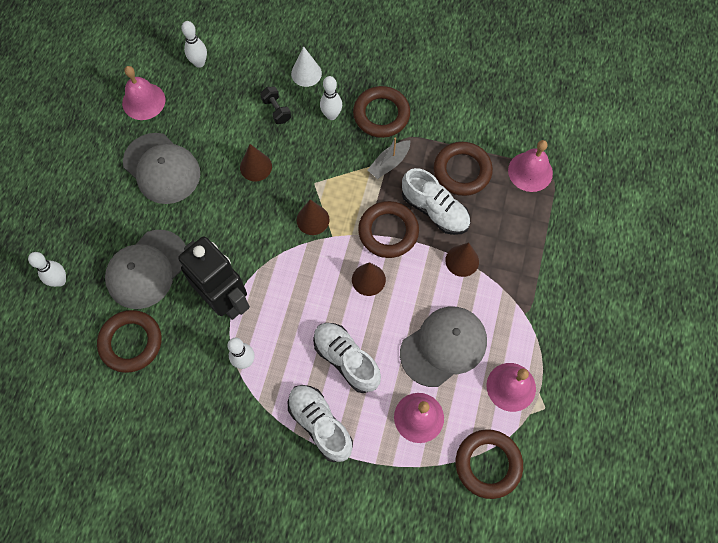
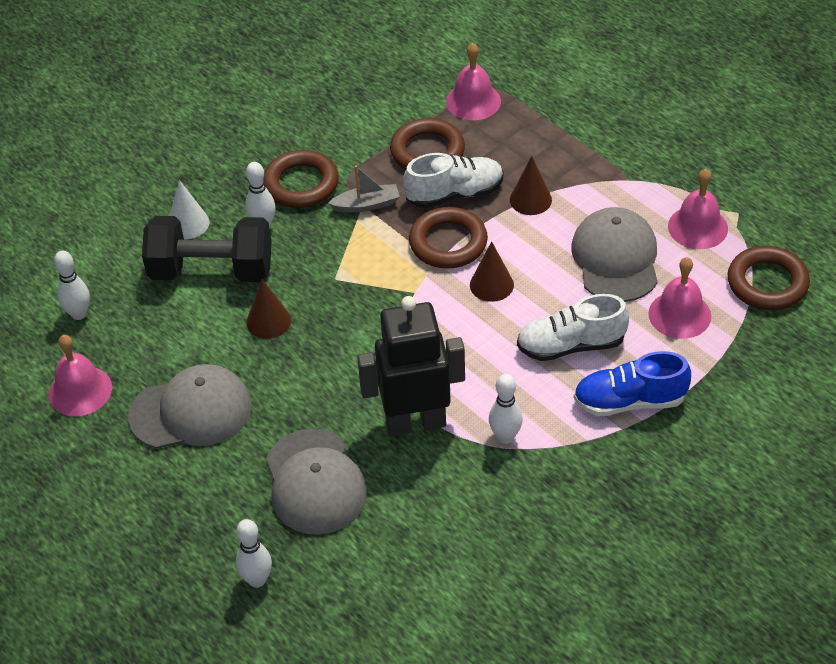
camera: 55 degrees left, 20 degrees down
brown ring [97,310,162,373] -> none
black dumbbell [260,86,291,124] -> black dumbbell [142,216,271,282], size x2.40
white shoe [288,385,353,462] -> blue shoe [574,351,691,416]
brown cone [297,199,330,235] -> none
grey boat [368,138,411,179] -> grey boat turned 90 degrees counterclockwise [328,165,400,213]

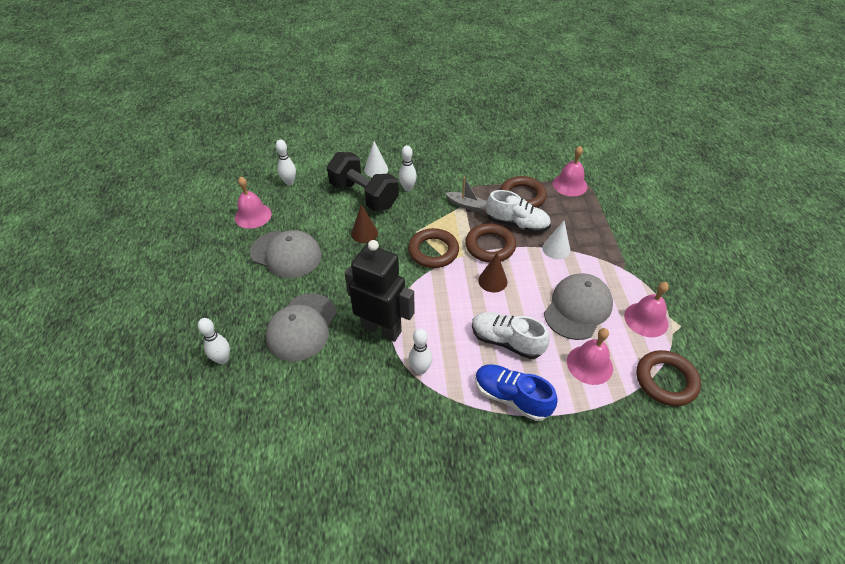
camera: 35 degrees right, 0 degrees up
brown ring [263,150,339,208] -> brown ring moved to [408,228,459,268]
brown cone [510,156,552,215] -> white cone [542,221,570,259]

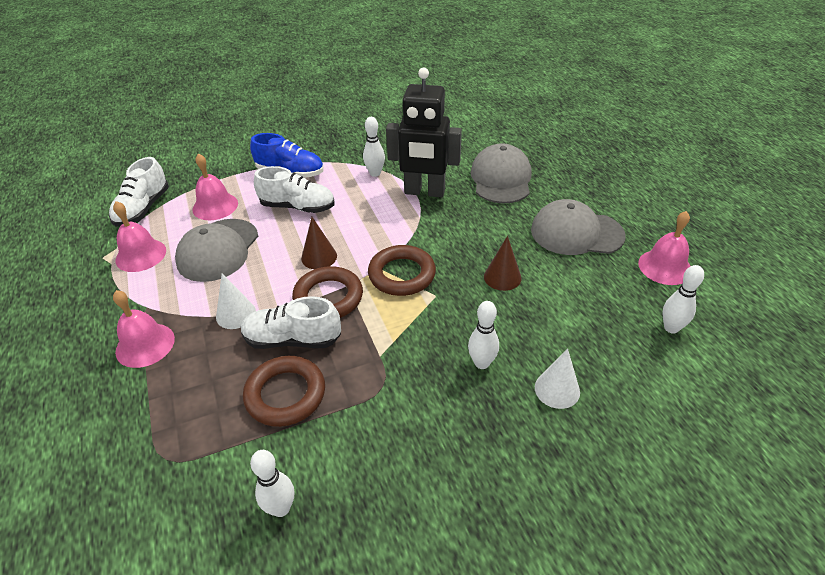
camera: 165 degrees right, 5 degrees down
white bowling pin [198,318,230,364] -> white bowling pin moved to [250,450,294,517]
black dumbbell [327,152,399,211] -> none
grey boat [446,177,487,212] -> none
pink bell [553,146,588,196] -> pink bell moved to [113,290,175,368]
brown ring [636,350,701,406] -> white shoe [109,157,169,227]

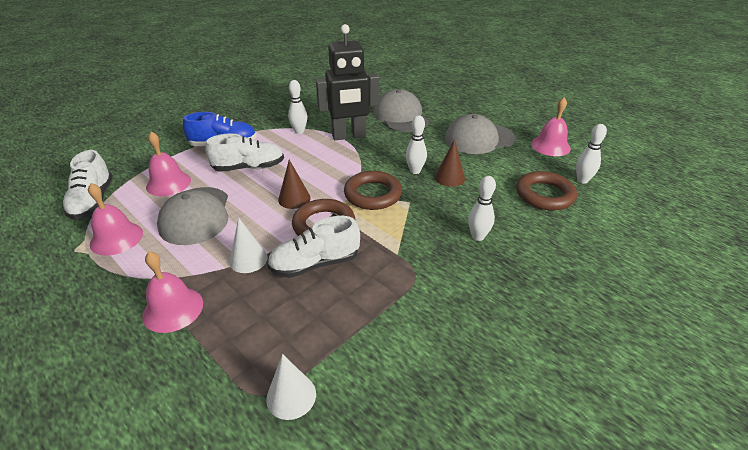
camera: 25 degrees left, 5 degrees down
brown ring [243,356,325,427] -> brown ring moved to [516,171,577,211]
white bowling pin [250,450,294,517] -> white bowling pin moved to [406,115,427,174]
white cone [535,349,580,409] -> white cone moved to [266,354,316,420]

